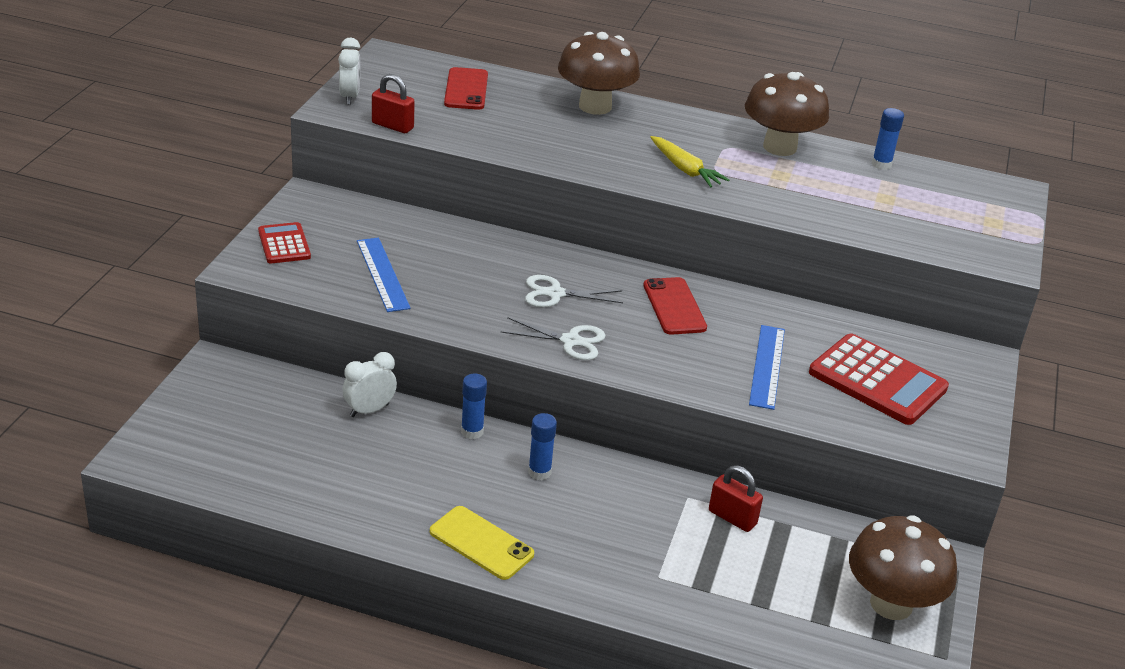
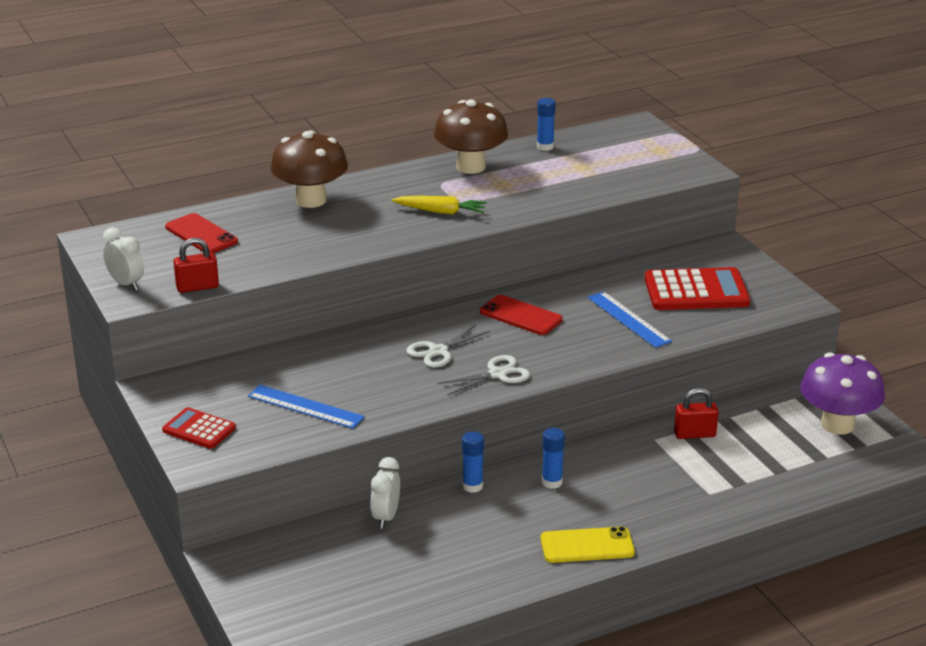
camera: 40 degrees left, 5 degrees down
brown mushroom [849,515,957,620] -> purple mushroom [800,352,885,435]

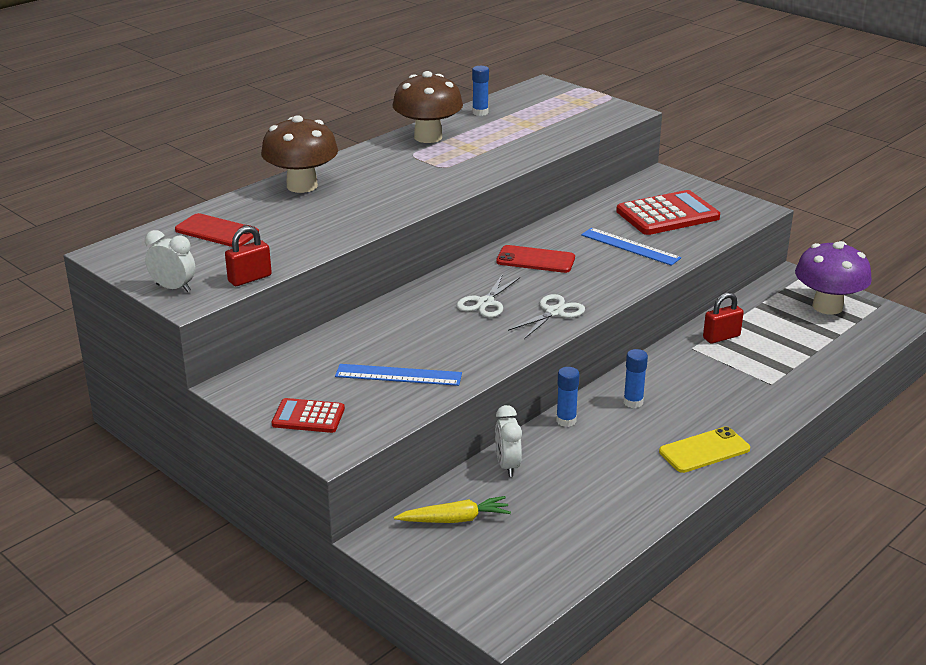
camera: 20 degrees left, 0 degrees up
yellow carrot [391,196,487,214] -> yellow carrot moved to [394,496,511,523]

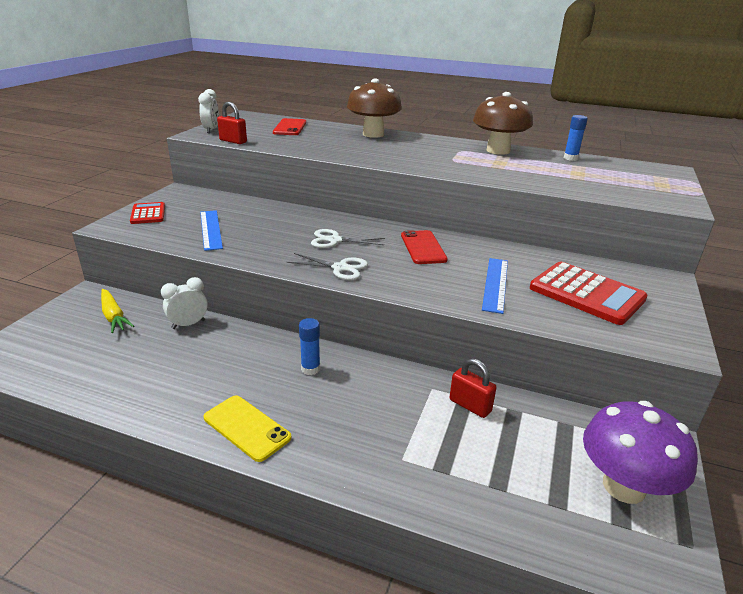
camera: 65 degrees right, 0 degrees up
blue glue stick [556,367,580,427] -> none

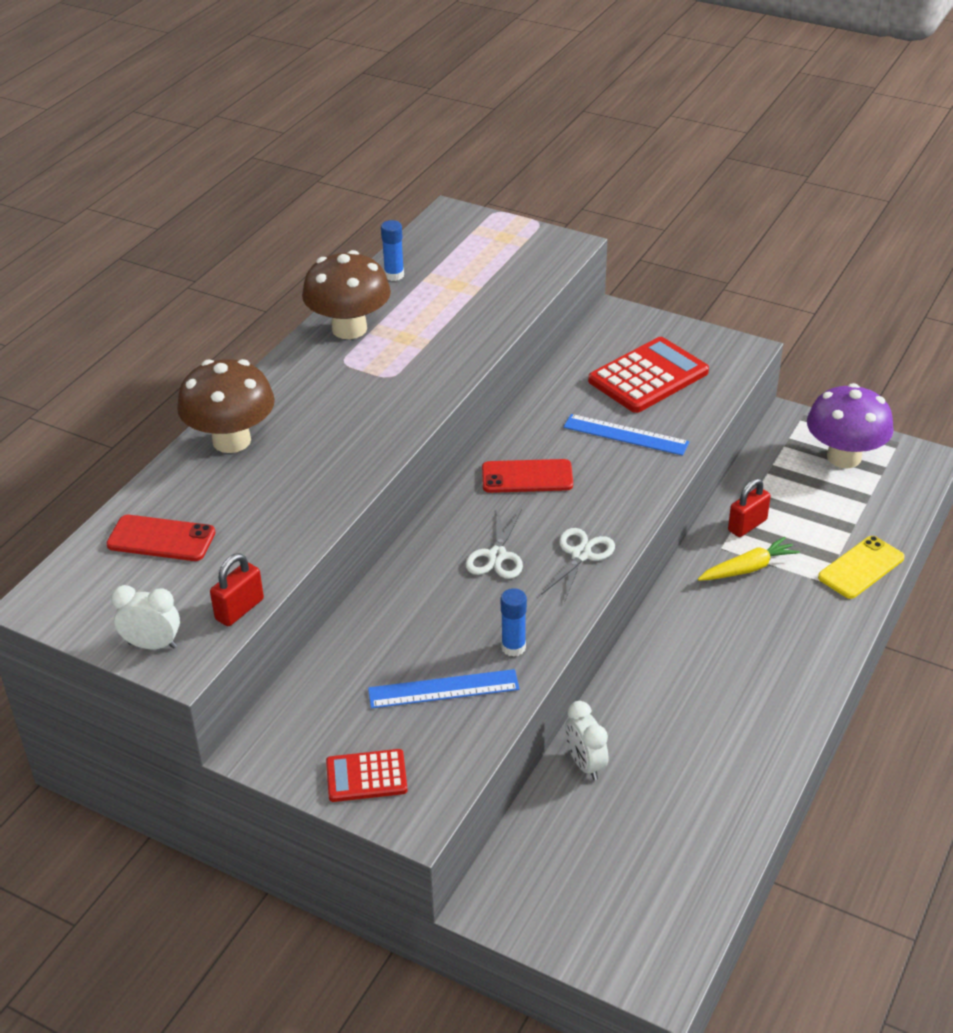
camera: 80 degrees left, 10 degrees up
yellow carrot [101,289,134,333] -> yellow carrot moved to [698,537,800,581]
yellow phone [204,395,292,462] -> yellow phone moved to [818,536,905,599]
blue glue stick [299,318,320,375] -> blue glue stick moved to [501,588,527,657]

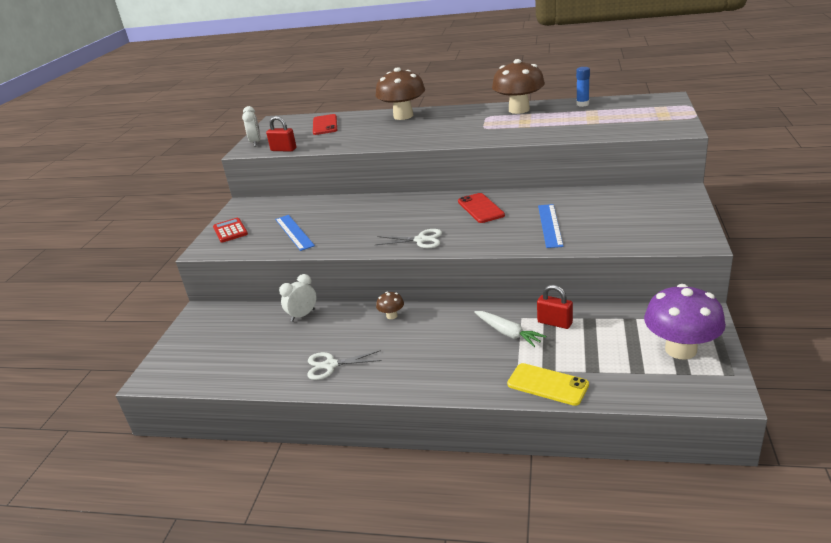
camera: 75 degrees right, 10 degrees down
white scissors [466,509,523,579] -> white scissors moved to [307,350,382,380]
blue glue stick [501,588,527,657] -> none
red calculator [588,337,709,413] -> none
yellow carrot [698,537,800,581] -> white carrot [474,311,546,347]
none -> brown mushroom [376,292,404,319]

